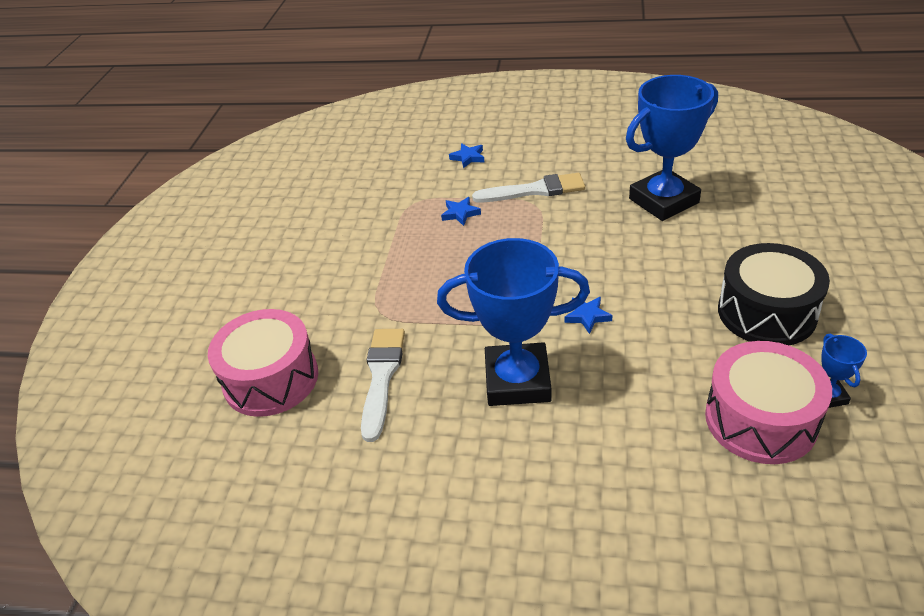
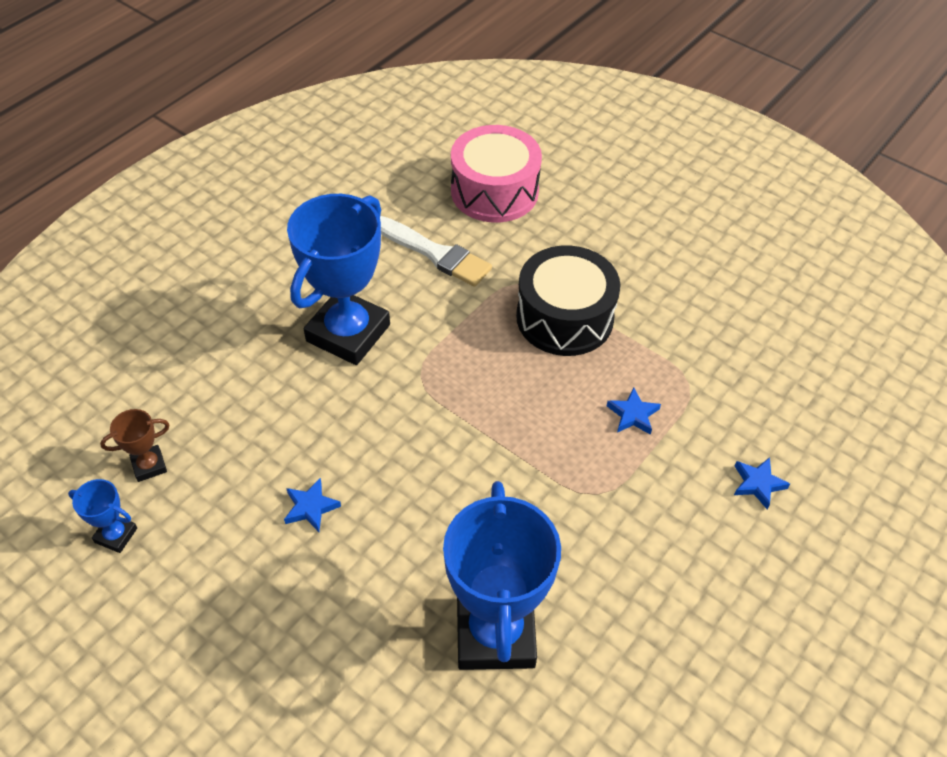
camera: 115 degrees right, 10 degrees up
white brush [472,173,585,203] -> none
blue star [564,297,613,334] -> blue star moved to [284,478,341,532]
pink drum [705,341,832,464] -> brown trophy [100,409,169,482]
black drum [718,243,830,345] -> black drum moved to [516,246,620,356]

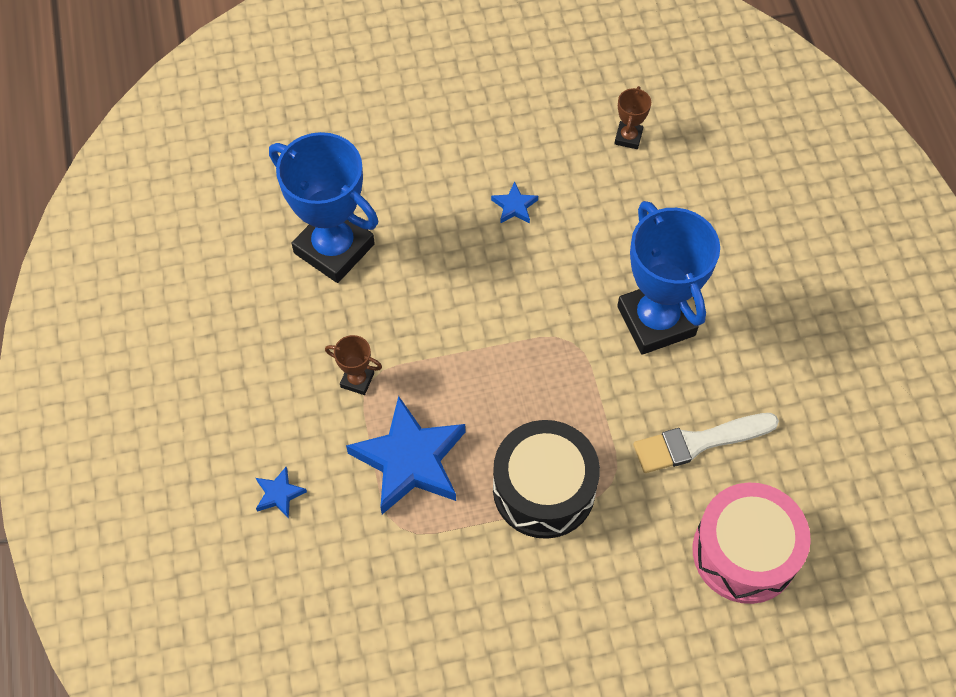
camera: 130 degrees right, 10 degrees up
blue trophy [68,479,137,553] -> none
blue star [607,387,661,435] -> blue star [346,396,465,514], size x2.32
none -> brown trophy [325,335,382,395]

